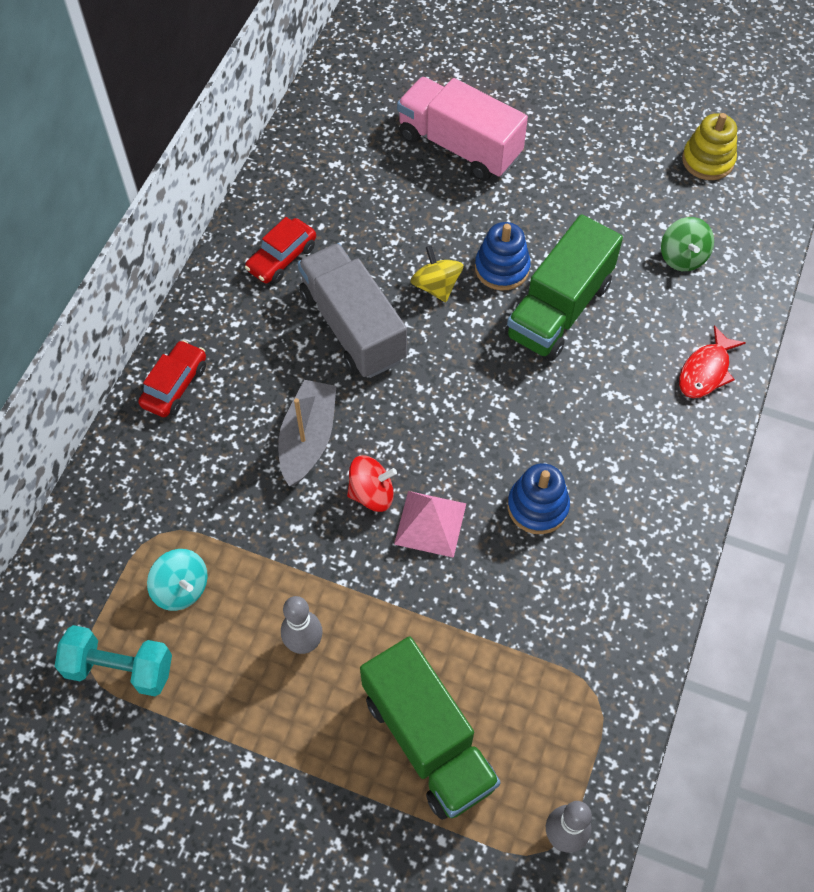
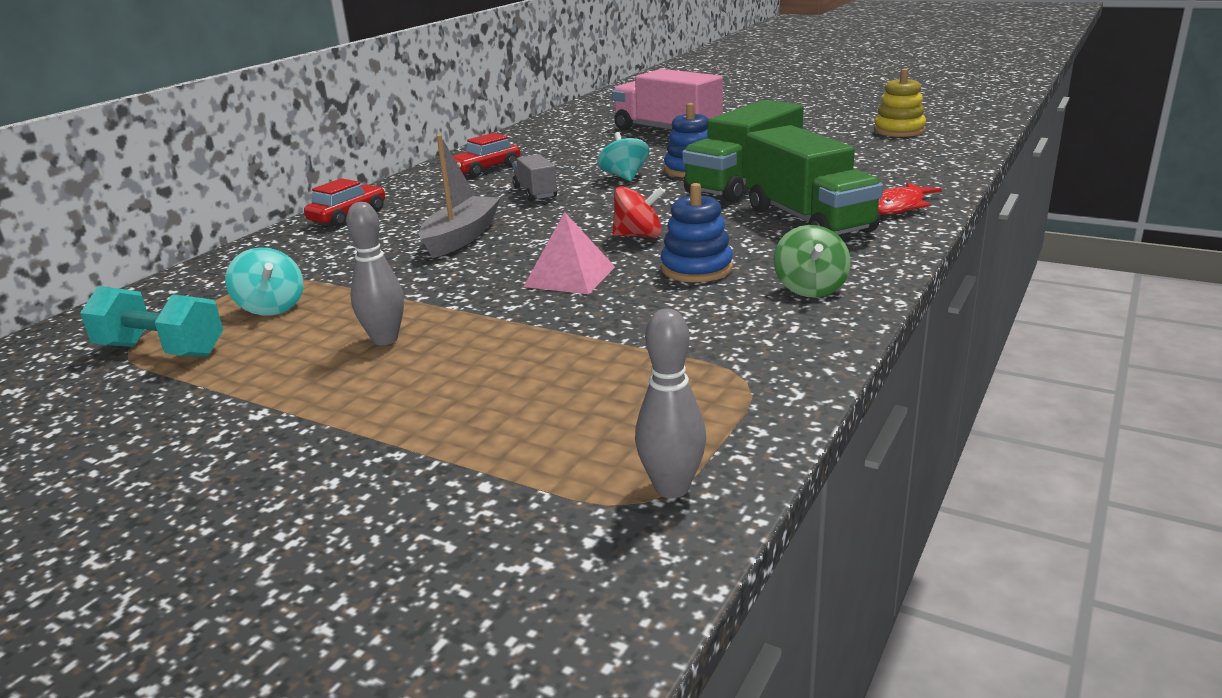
camera: 10 degrees right, 35 degrees down
grey truck [298,243,407,378] -> grey truck [512,154,557,201], size x0.51
red spinning top [347,455,397,512] -> red spinning top moved to [612,186,665,238]
green truck [360,636,501,820] -> green truck moved to [746,125,883,235]
yellow spinning top [410,246,463,302] -> turquoise spinning top [597,132,650,181]
green spinning top [661,217,714,271] -> green spinning top moved to [774,225,851,298]

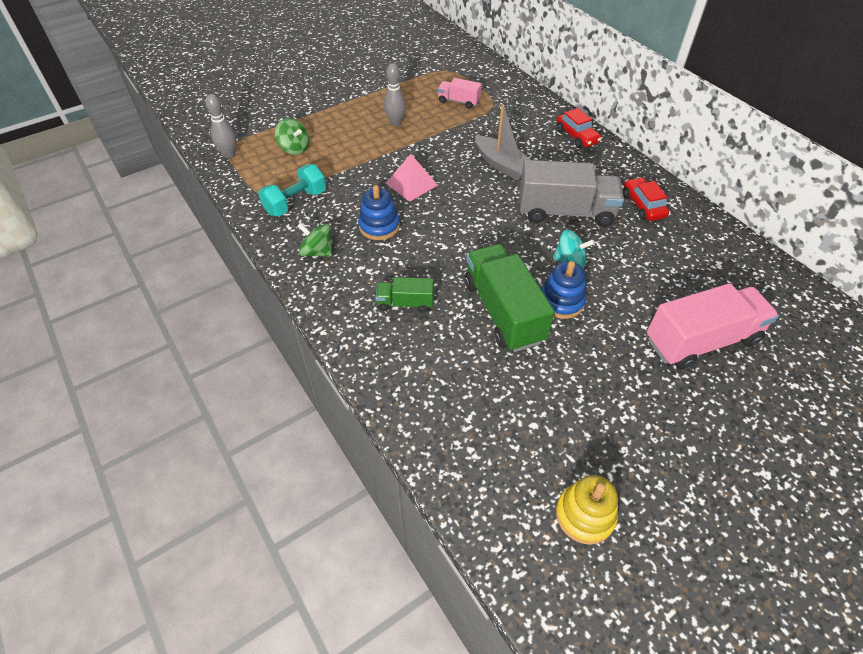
camera: 115 degrees right, 25 degrees up
turquoise dumbbell [80,286,223,357] -> turquoise dumbbell moved to [258,164,326,216]
turquoise spinning top [225,247,304,316] -> pink truck [438,78,481,109]
grey truck [512,154,557,201] -> grey truck [520,160,624,227], size x1.95
red spinning top [612,186,665,238] -> none
green truck [746,125,883,235] -> green truck [375,277,434,313], size x0.51
red fish [878,182,942,215] -> none
none -> green spinning top [275,118,309,155]

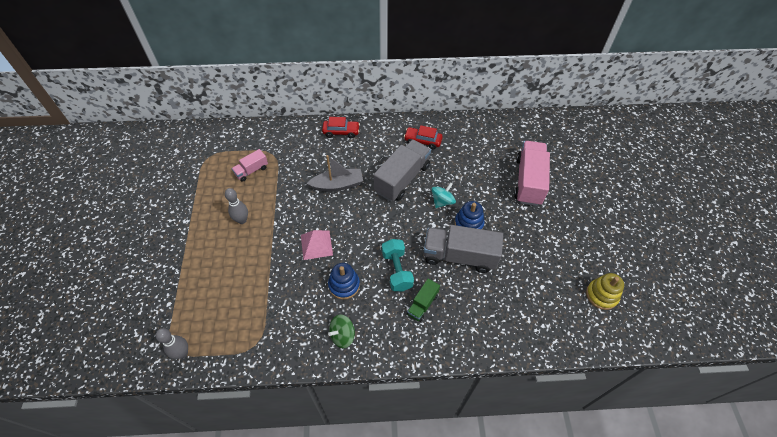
camera: 60 degrees left, 5 degrees up
turquoise dumbbell [258,164,326,216] -> turquoise dumbbell moved to [382,239,414,291]
green spinning top [275,118,309,155] -> none
green truck [464,244,555,352] -> grey truck [424,225,503,273]

